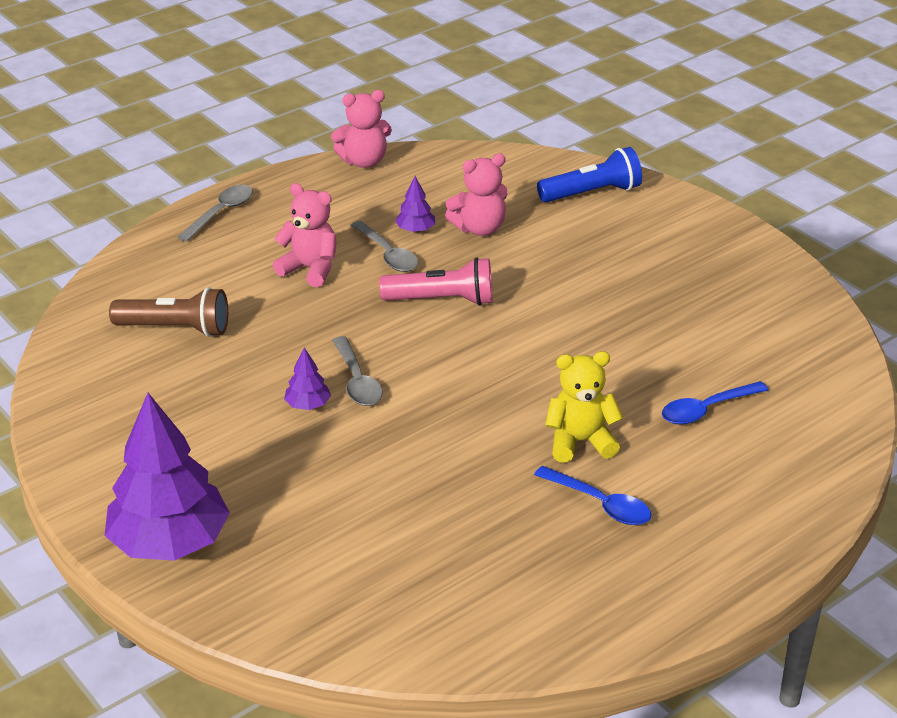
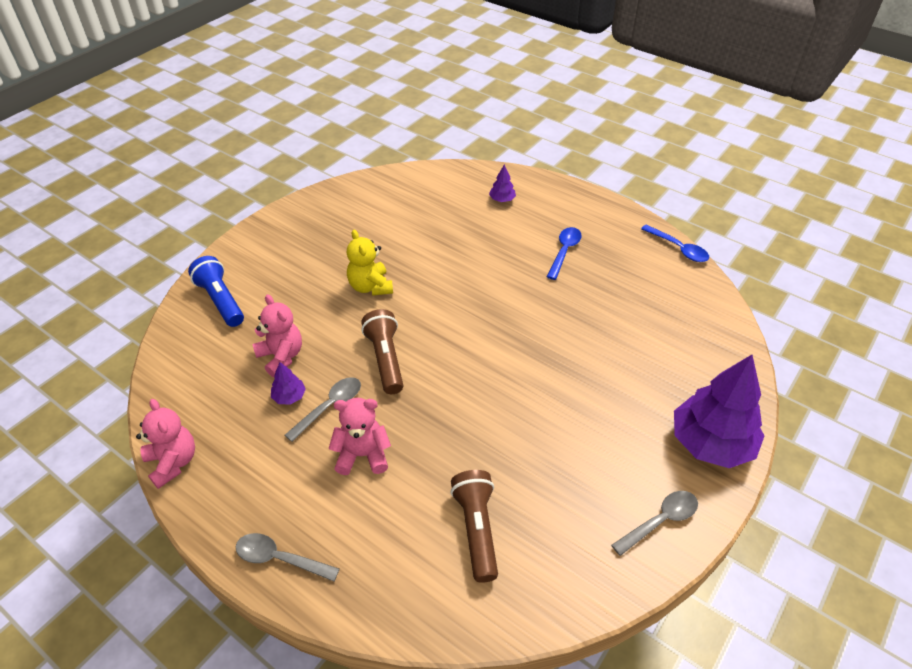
camera: 105 degrees left, 10 degrees up
pink teddy bear [273,183,336,287] -> pink teddy bear turned 75 degrees clockwise [329,398,391,475]
purple tree [284,347,331,410] -> purple tree moved to [489,165,516,202]
grey spoon [332,336,383,406] -> grey spoon moved to [611,491,698,556]
pink flashlight [379,257,492,306] -> brown flashlight [361,309,403,394]
yellow teddy bear [545,351,623,463] -> yellow teddy bear moved to [347,229,393,296]
blue spoon [662,381,769,425] -> blue spoon moved to [641,225,709,262]

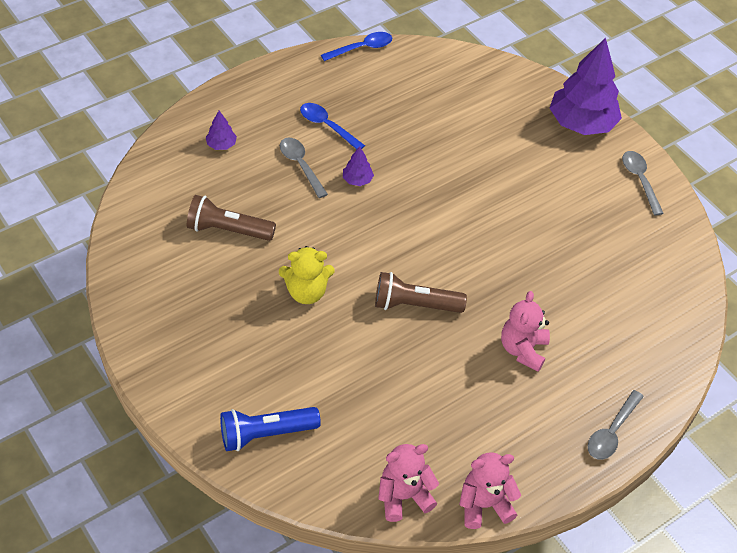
camera: 75 degrees left, 5 degrees up
pink teddy bear [252,294,302,377] -> pink teddy bear moved to [378,444,439,522]
purple tree [271,362,306,405] -> purple tree moved to [343,146,374,186]
grey spoon [285,377,361,442] -> grey spoon moved to [280,137,328,198]
brown flashlight [451,470,498,583] -> brown flashlight moved to [187,195,276,241]

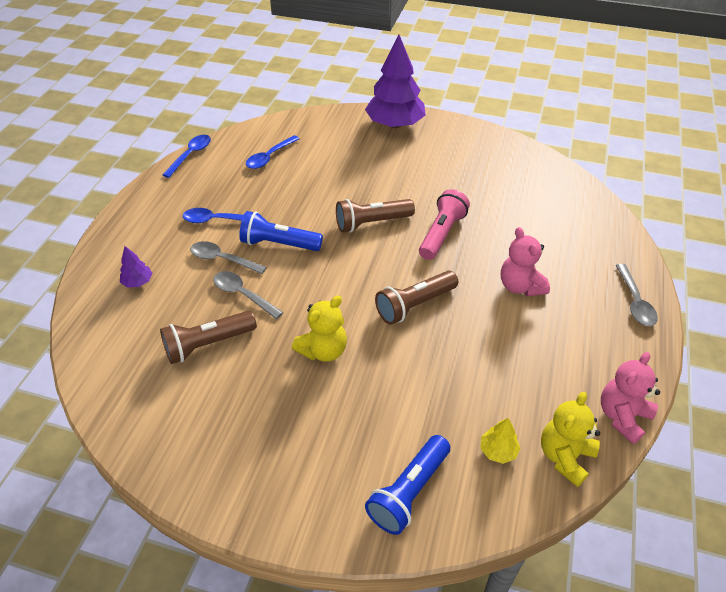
camera: 35 degrees left, 5 degrees down
purple tree [343,146,374,186] -> blue flashlight [239,211,323,251]
pink teddy bear [378,444,439,522] -> yellow teddy bear [541,392,600,487]
grey spoon [622,151,664,216] -> grey spoon moved to [213,271,283,319]
none -> blue spoon [246,135,300,169]
none -> brown flashlight [336,199,415,233]
none -> pink flashlight [419,189,470,260]
none -> yellow tree [480,418,521,464]

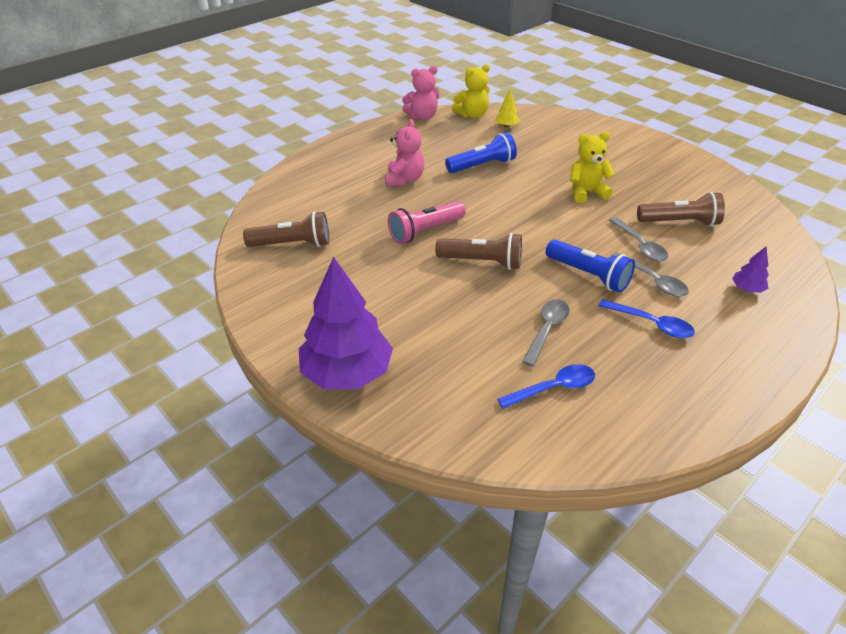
camera: 150 degrees left, 5 degrees down
blue spoon [162,135,211,178] -> none
blue flashlight [365,435,450,535] -> blue flashlight moved to [445,132,517,173]
brown flashlight [375,271,458,325] -> brown flashlight moved to [243,211,329,247]
grey spoon [615,264,658,326] -> grey spoon moved to [522,299,570,367]

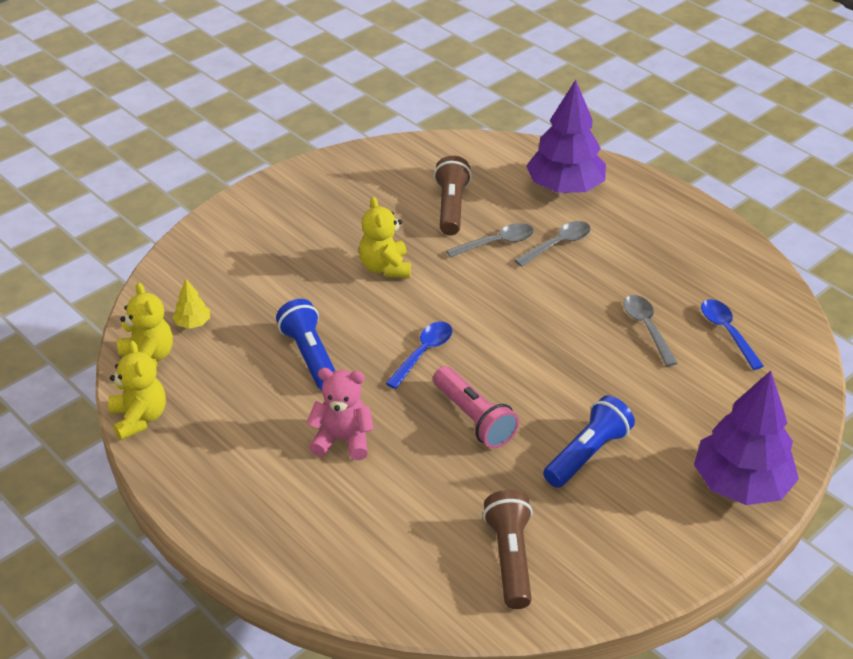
camera: 90 degrees left, 0 degrees up
pink teddy bear [402,66,439,120] -> yellow teddy bear [108,341,166,441]
brown flashlight [435,233,522,270] -> none
grey spoon [522,299,570,367] -> grey spoon turned 45 degrees clockwise [624,295,678,366]
blue flashlight [546,240,635,293] -> blue flashlight moved to [543,395,635,488]
blue spoon [599,299,695,338] -> blue spoon moved to [385,322,452,389]
purple tree [732,247,769,293] -> purple tree [526,80,606,193], size x2.38

